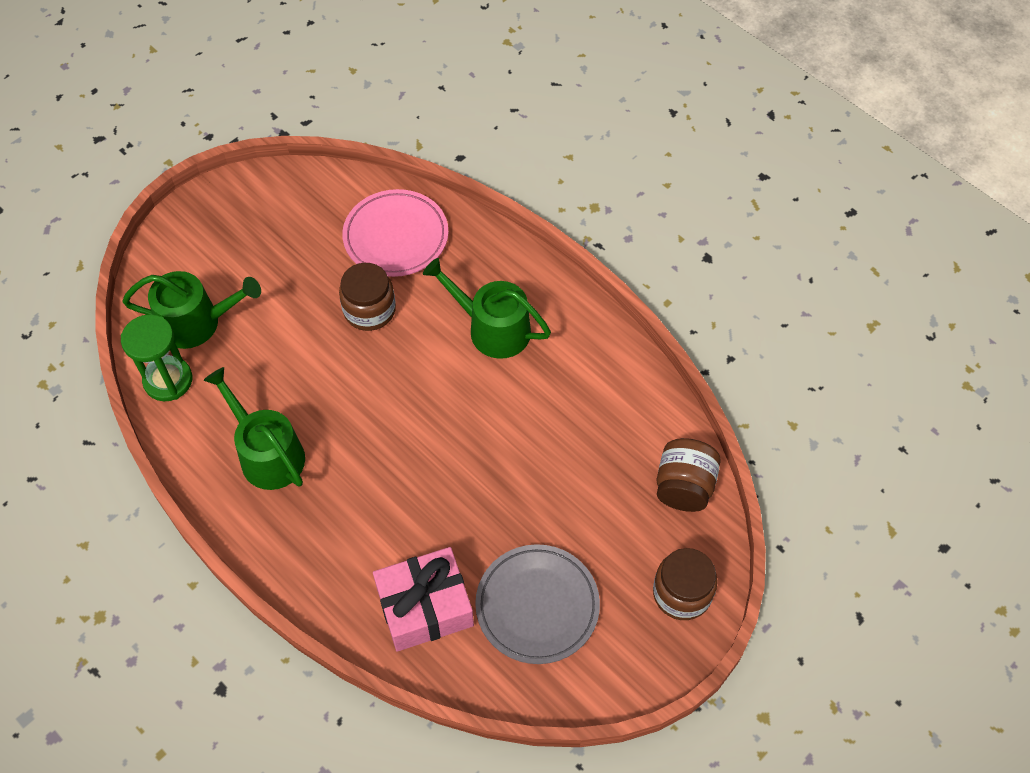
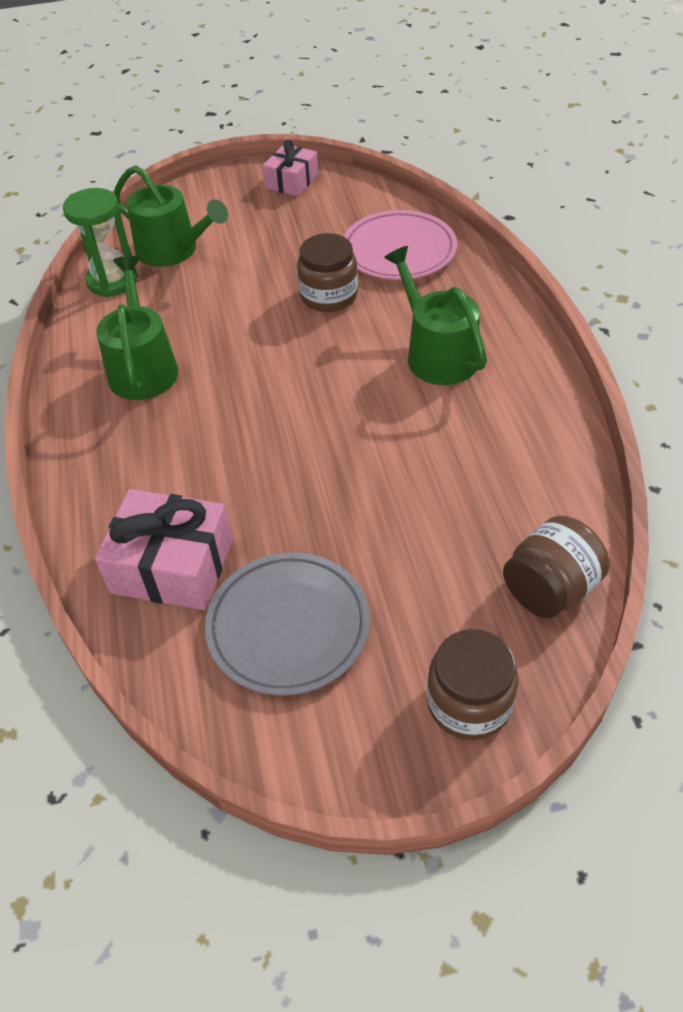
camera: 35 degrees right, 10 degrees down
none -> pink gift [263,139,318,197]

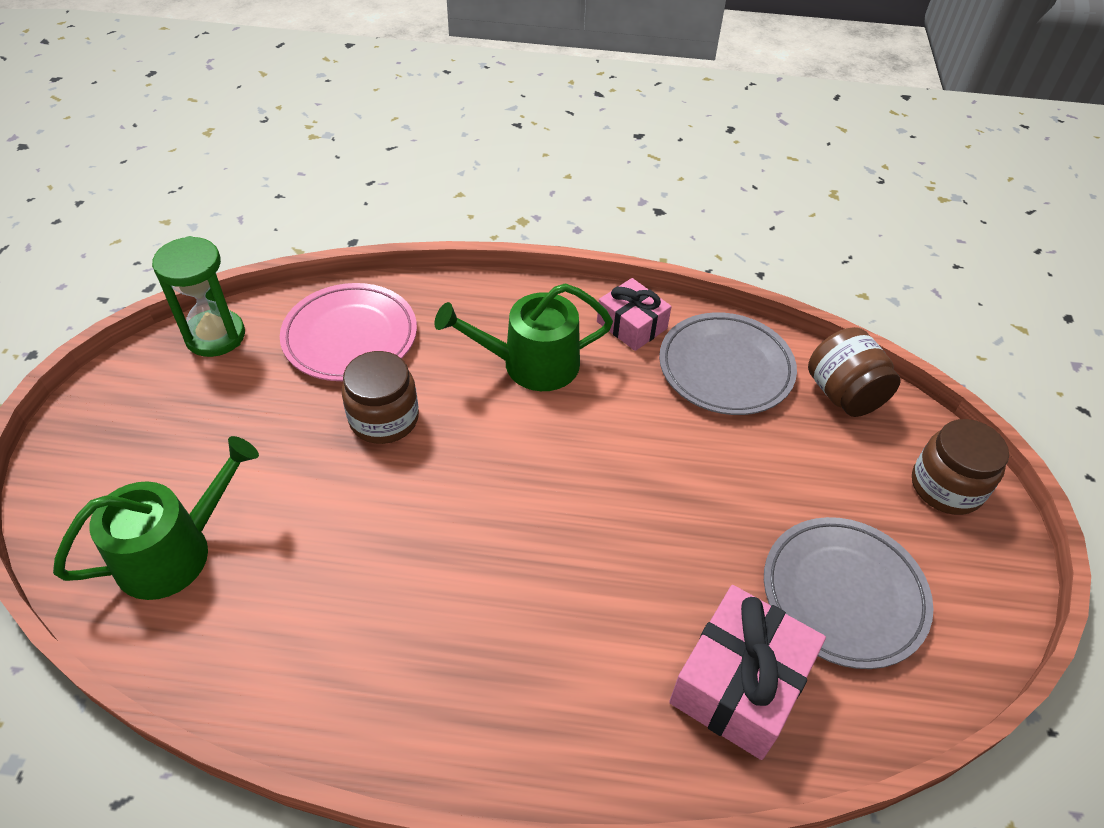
camera: 75 degrees left, 0 degrees up
green hourglass [63,188,137,297] -> green hourglass moved to [152,236,245,357]
green watering can [96,256,178,400] -> none
pink gift [263,139,318,197] -> pink gift moved to [597,278,672,351]
none -> grey plate [659,312,797,415]

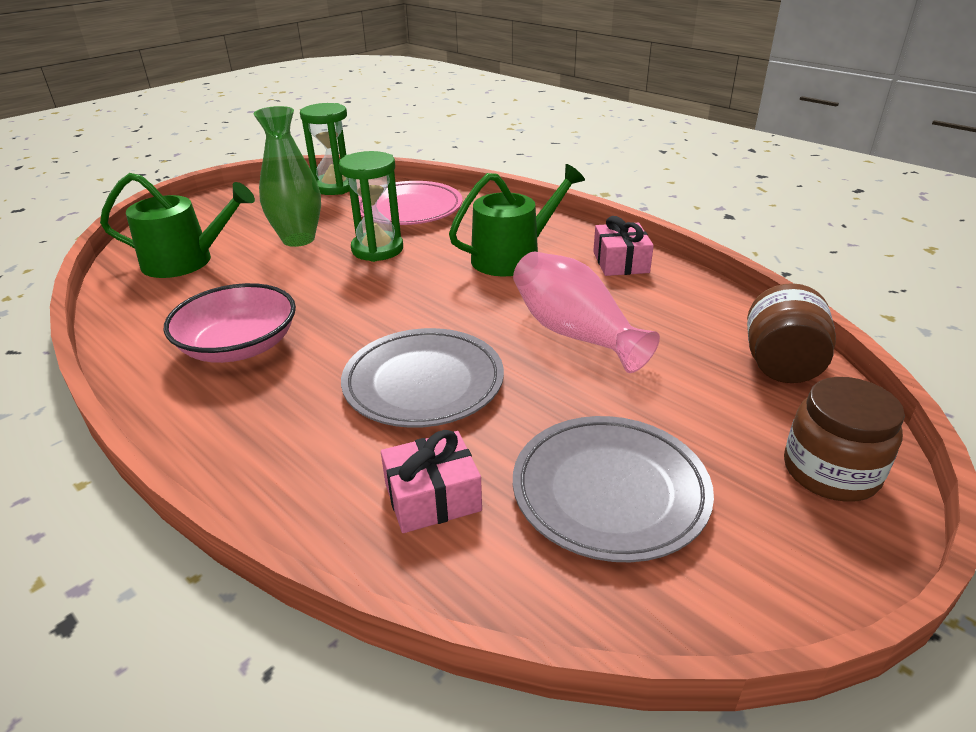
camera: 40 degrees right, 15 degrees down
brown jar [342,351,419,444] -> green hourglass [339,151,403,262]
green watering can [435,283,613,391] -> green watering can turned 120 degrees clockwise [449,164,585,276]
grey plate [659,312,797,415] -> grey plate moved to [341,328,504,428]
pink gift [669,585,826,760] -> pink gift [381,430,482,533], size x0.64
none -> pink bowl [164,283,296,363]
none -> green vase [253,106,321,247]
none -> pink vase [513,252,660,373]

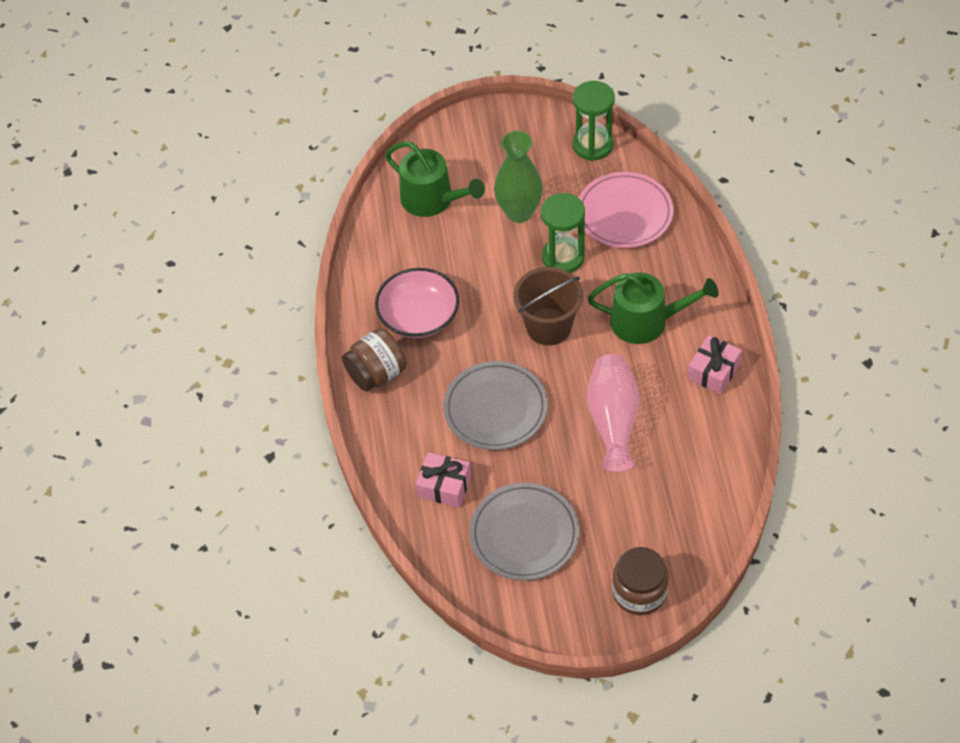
camera: 40 degrees right, 20 degrees up
brown jar [747,283,836,383] -> brown jar moved to [342,328,407,392]
none -> brown bucket [513,267,583,345]

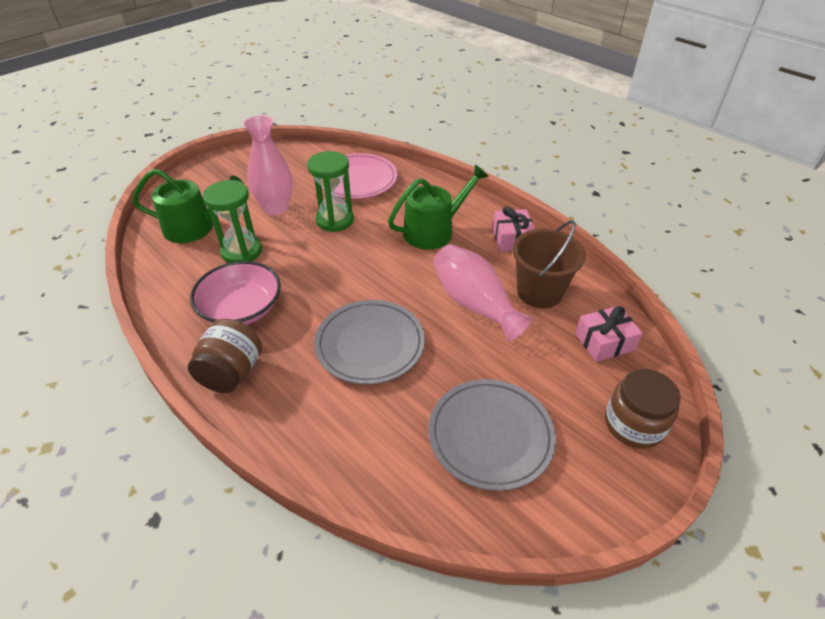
camera: 40 degrees left, 10 degrees down
pink gift [416,452,471,508] -> pink gift moved to [575,306,643,362]
green vase [494,131,543,223] -> pink vase [243,115,293,215]
brown bucket [513,267,583,345] -> brown bucket moved to [513,220,586,308]
green hourglass [573,81,615,161] -> green hourglass moved to [203,180,262,263]

